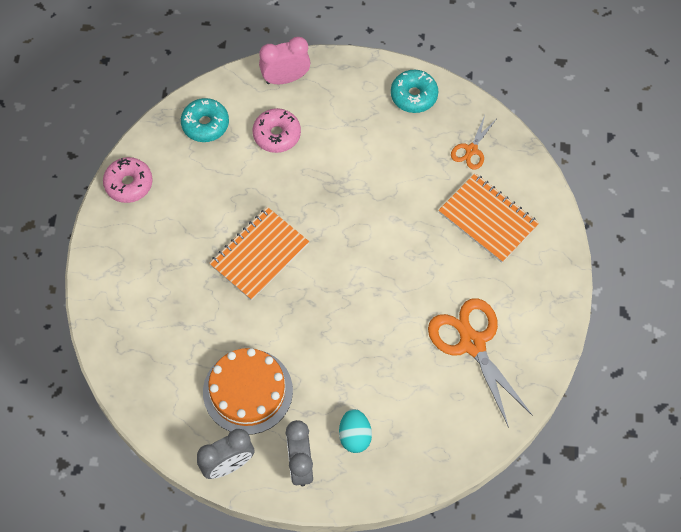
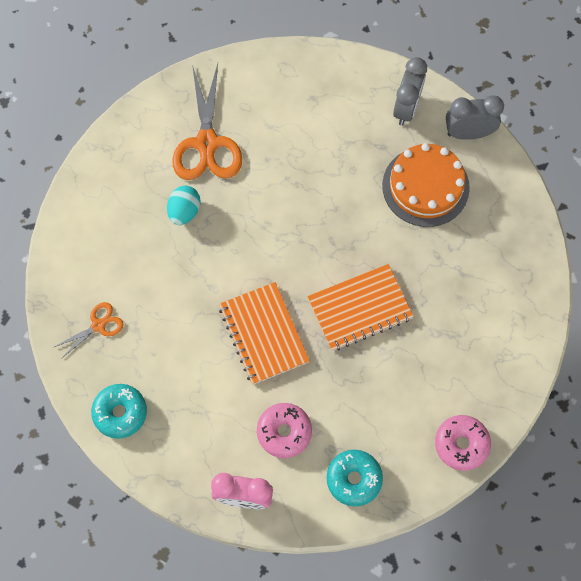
camera: 155 degrees left, 5 degrees up
turquoise egg [339,409,372,453] -> turquoise egg moved to [167,186,201,225]
orange notebook [438,173,539,263] -> orange notebook moved to [219,282,310,385]

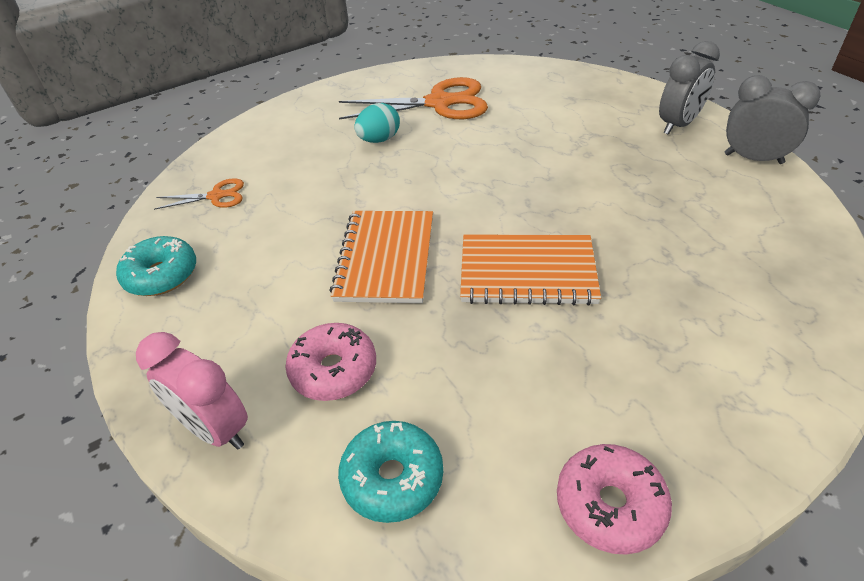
camera: 30 degrees right, 25 degrees down
orange scissors [172,64,242,180] -> orange scissors turned 120 degrees counterclockwise [339,77,488,120]
orange cake [382,143,470,227] -> none

